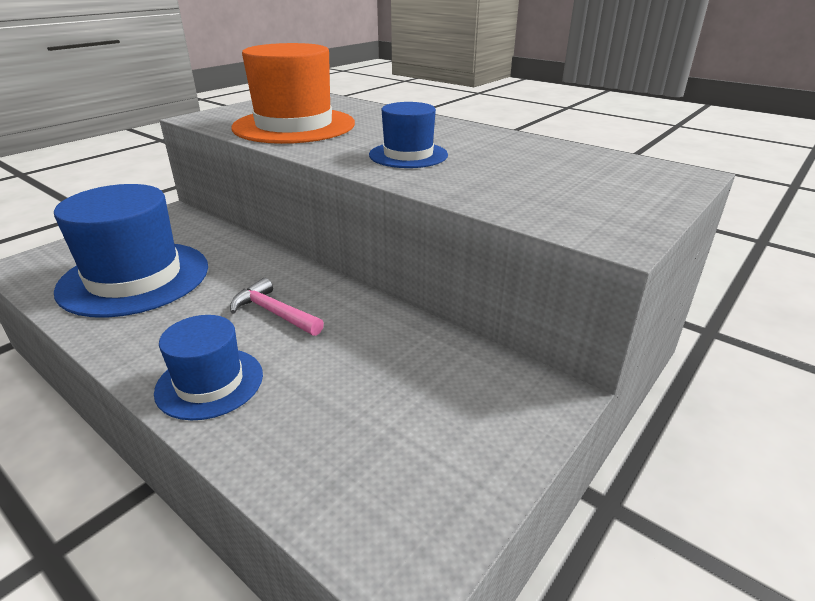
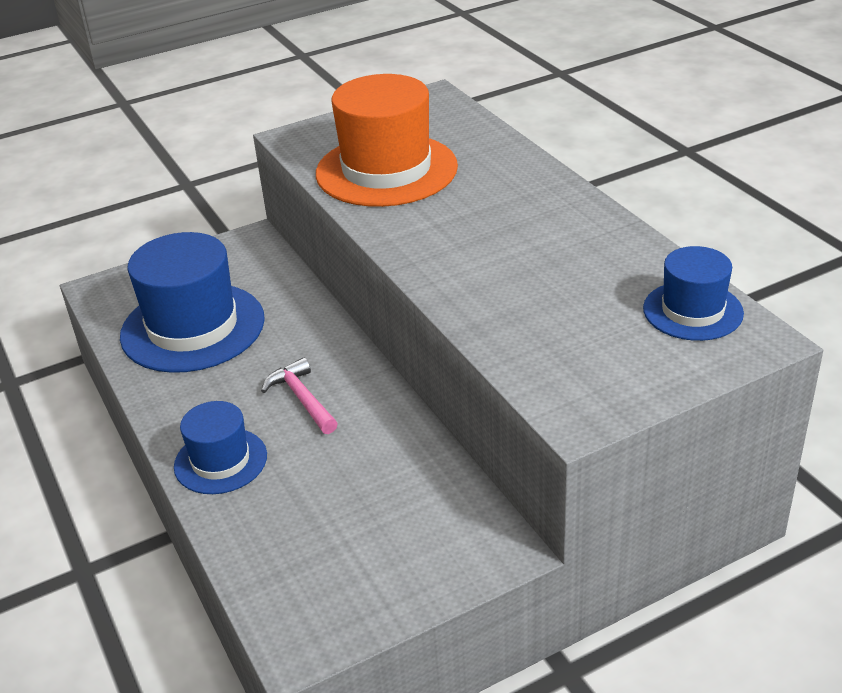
camera: 25 degrees right, 5 degrees up
blue hat [369,102,448,168] -> blue hat moved to [643,246,744,341]

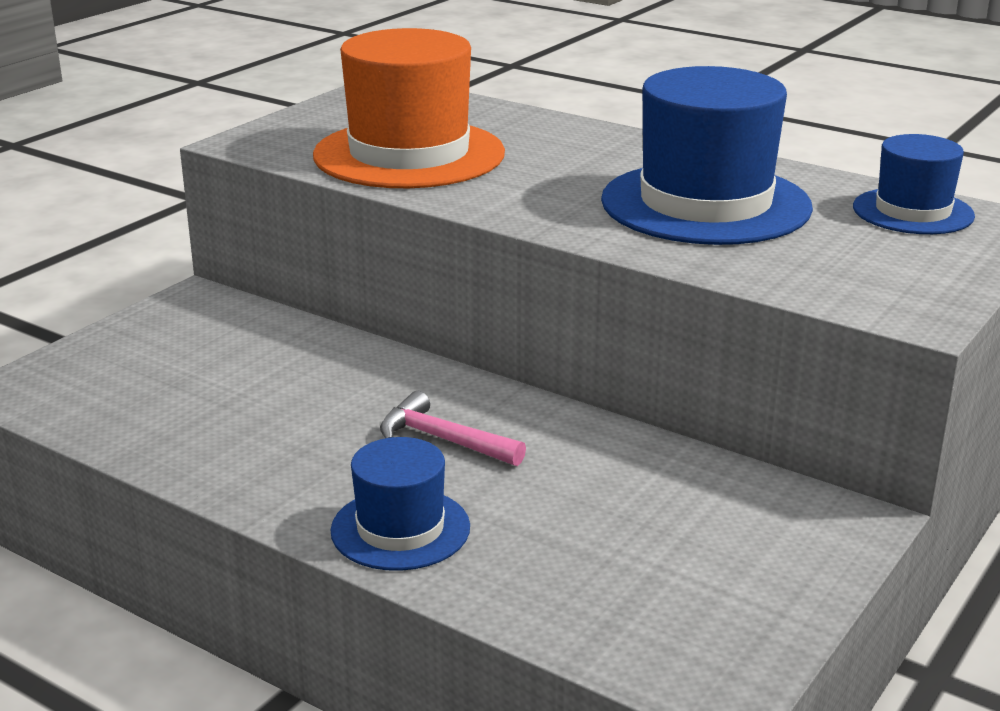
camera: 30 degrees left, 10 degrees down
blue hat [120,232,265,373] -> blue hat moved to [601,66,813,245]

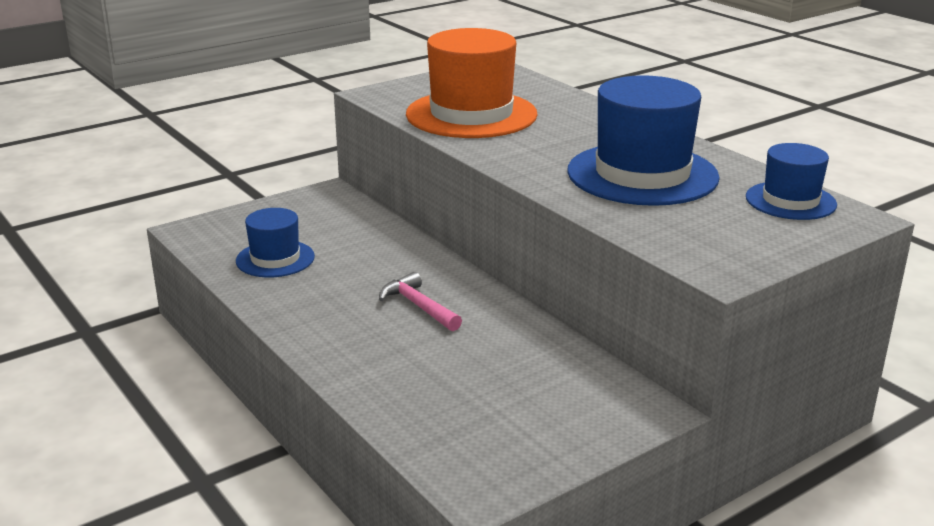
camera: 20 degrees right, 0 degrees up
blue hat [331,437,470,571] -> blue hat moved to [236,208,315,277]

